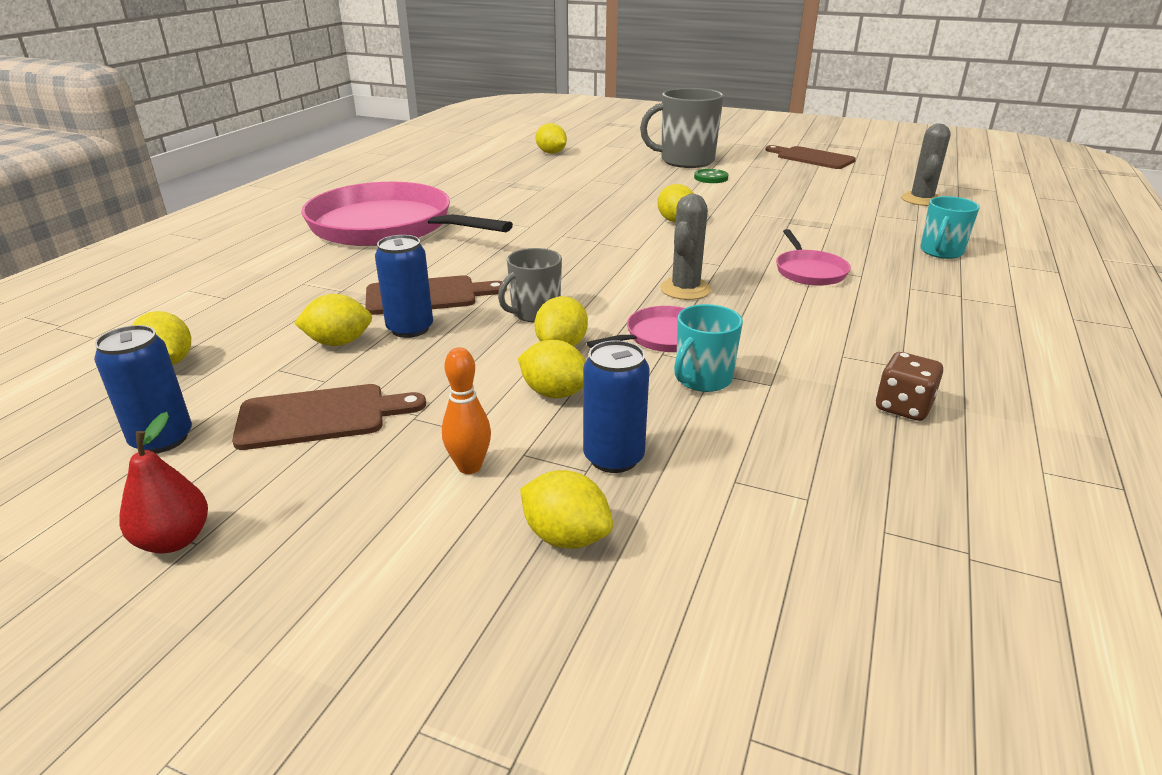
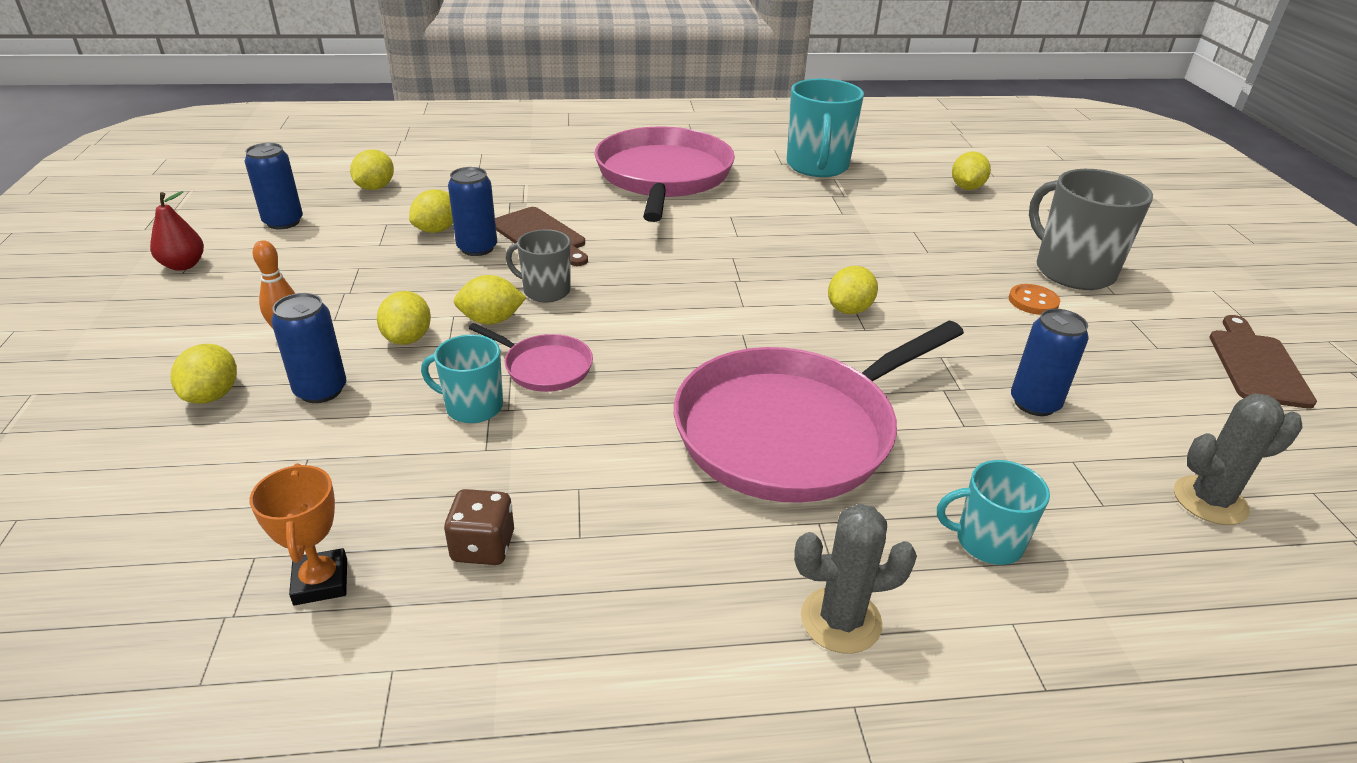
camera: 60 degrees right, 5 degrees up
brown cutting board [232,384,426,450] -> none
yellow lemon [294,294,372,346] -> yellow lemon turned 75 degrees clockwise [409,189,453,233]
grey cactus [660,194,711,300] -> grey cactus moved to [794,504,917,654]
green button [694,169,728,183] -> orange button [1009,284,1060,315]
pink pan [776,229,851,286] -> pink pan [674,321,964,503], size x2.30
none -> orange trophy [249,463,347,605]
none -> turquoise mug [787,78,864,177]
none -> blue can [1011,309,1089,416]

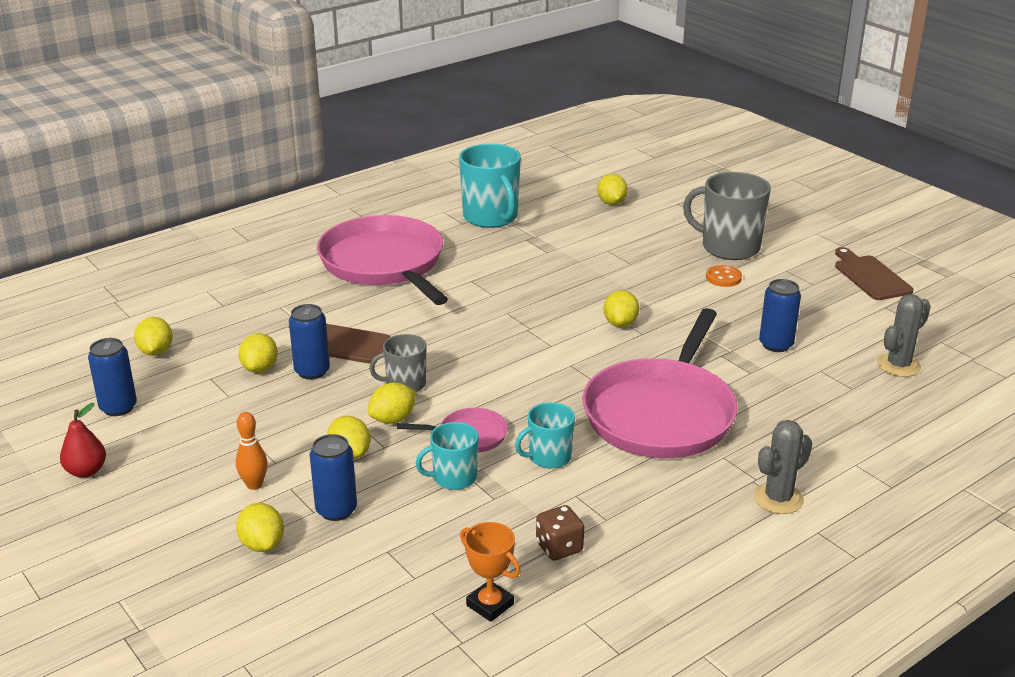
camera: 30 degrees left, 5 degrees down
turquoise mug [937,460,1050,565] -> turquoise mug moved to [515,402,575,469]

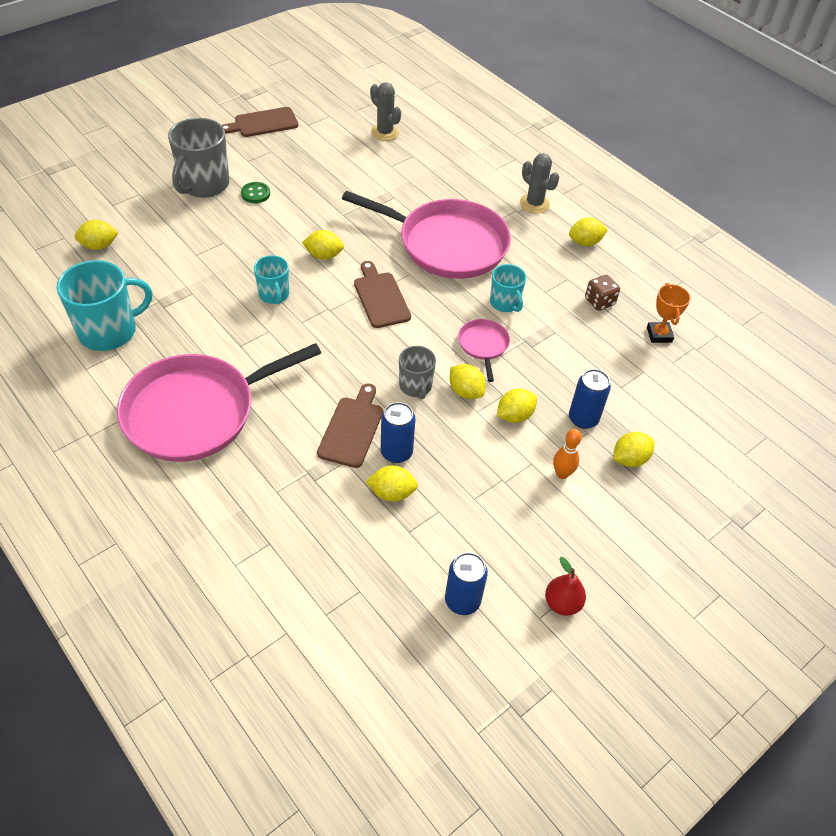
camera: 95 degrees left, 20 degrees up
yellow lemon [134,317,173,356] -> yellow lemon moved to [569,217,608,246]
turquoise mug [416,422,479,490] -> turquoise mug moved to [254,255,289,304]
orange trophy [460,522,521,622] -> orange trophy turned 45 degrees counterclockwise [647,283,691,343]
orange button [706,265,742,287] -> green button [241,182,270,203]
blue can [759,279,801,352] -> none
none -> brown cutting board [354,261,411,328]

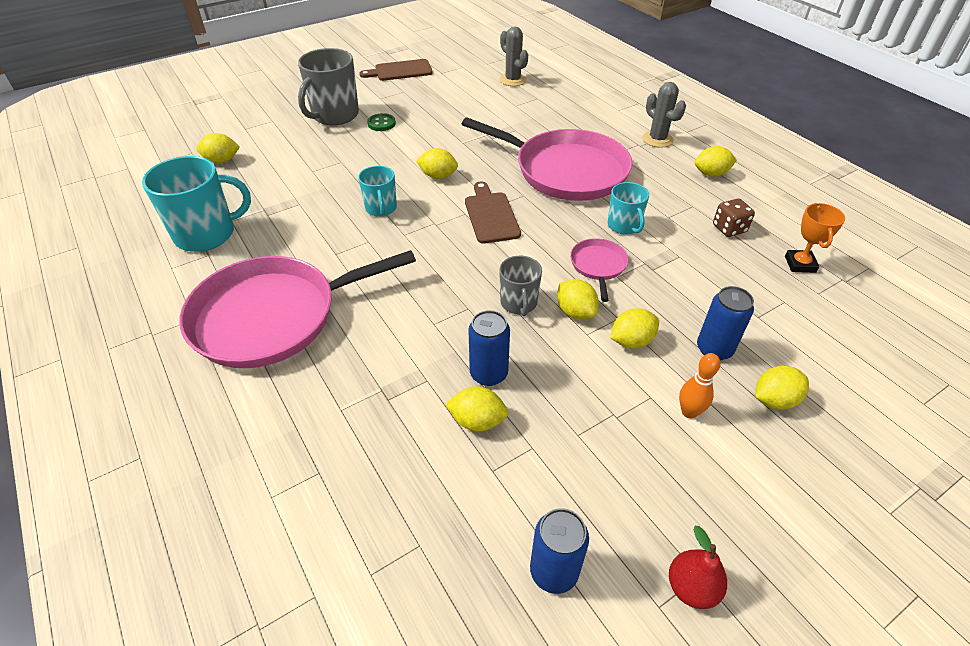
camera: 10 degrees right, 5 degrees down
brown cutting board [317,383,383,468] -> none

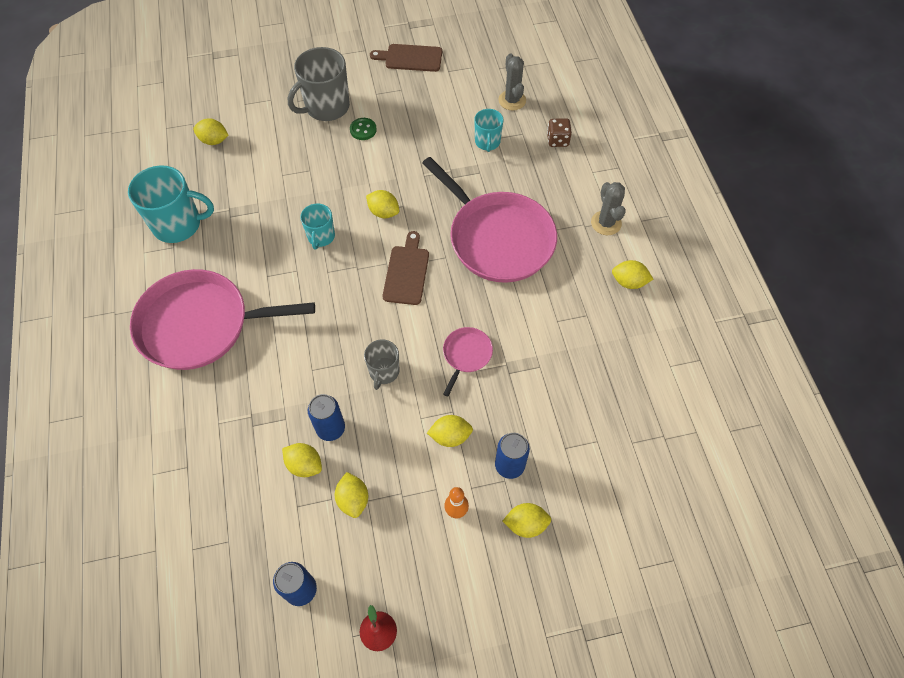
camera: 20 degrees right, 15 degrees up
yellow lemon [557,279,599,319] -> yellow lemon moved to [335,472,368,518]
turquoise mug [608,182,649,235] -> turquoise mug moved to [474,109,504,152]
brown dice [713,198,755,237] -> brown dice moved to [547,118,572,147]
orange trophy [785,203,845,273] -> none

